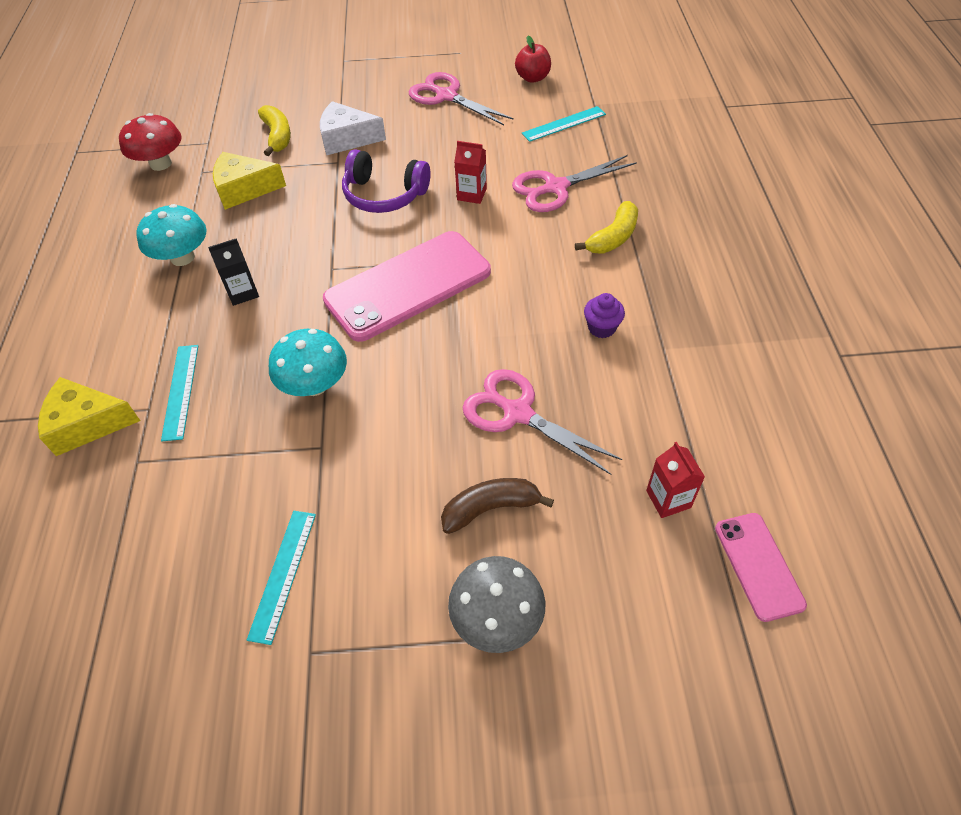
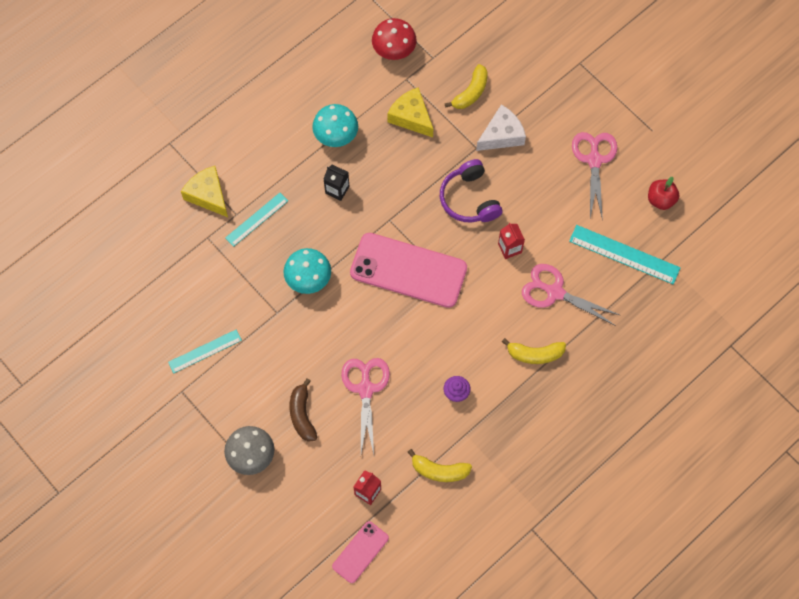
camera: 50 degrees right, 15 degrees up
white cheese [320,101,386,155] -> white cheese turned 90 degrees clockwise [476,105,526,151]
brown banana [441,478,554,534] -> brown banana turned 135 degrees counterclockwise [289,378,317,442]
turquoise ruler [522,106,606,142] -> turquoise ruler [569,225,681,285], size x1.52
none -> yellow banana [408,449,472,482]

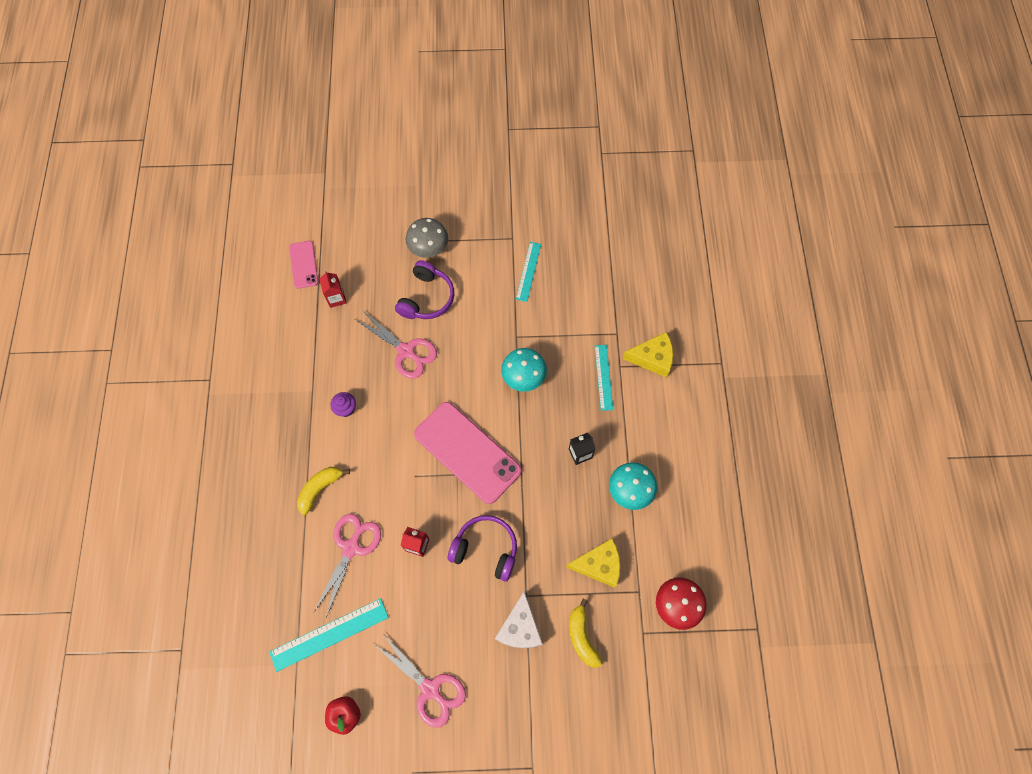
camera: 130 degrees right, 0 degrees up
brown banana [289,378,317,442] -> purple headphones [395,260,454,319]
pink phone [350,233,467,308] -> pink phone turned 75 degrees clockwise [414,402,522,504]
yellow banana [408,449,472,482] -> none
pink scissors [522,264,620,326] -> pink scissors turned 45 degrees counterclockwise [313,514,381,617]

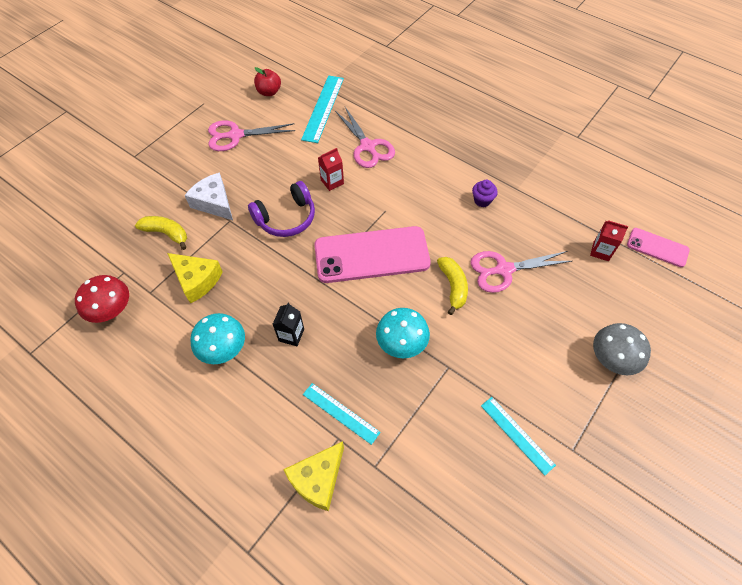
camera: 130 degrees right, 10 degrees down
yellow banana [297,467,350,515] -> yellow banana moved to [437,257,468,315]
purple headphones [395,260,454,319] -> none
yellow cheese [566,538,620,588] -> yellow cheese turned 90 degrees counterclockwise [167,253,223,304]

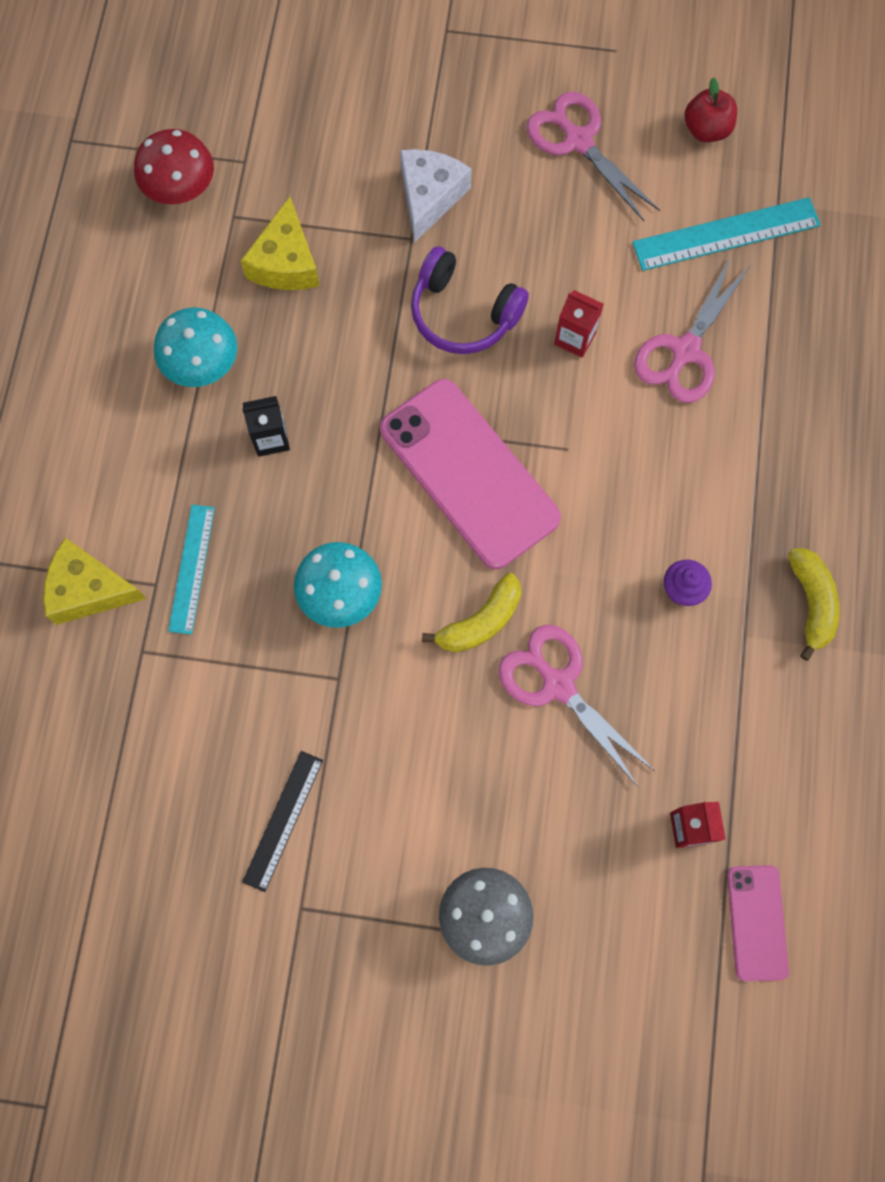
camera: 60 degrees right, 15 degrees up
yellow banana [135,216,187,250] -> yellow banana moved to [788,548,840,661]
turquoise ruler [481,397,556,476] -> black ruler [242,751,323,892]

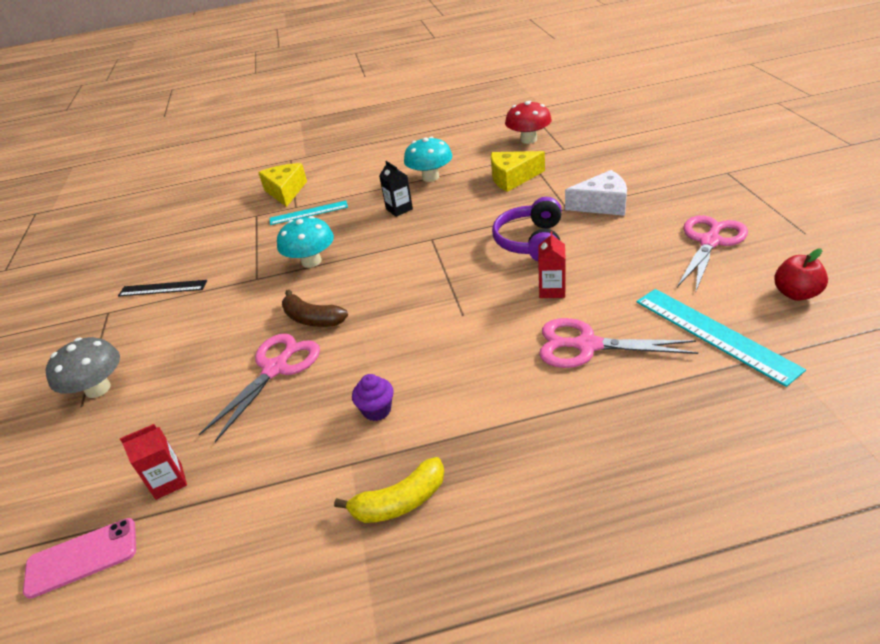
camera: 75 degrees right, 35 degrees down
pink phone [380,379,561,569] -> none
yellow banana [422,573,521,653] -> brown banana [282,290,348,327]

